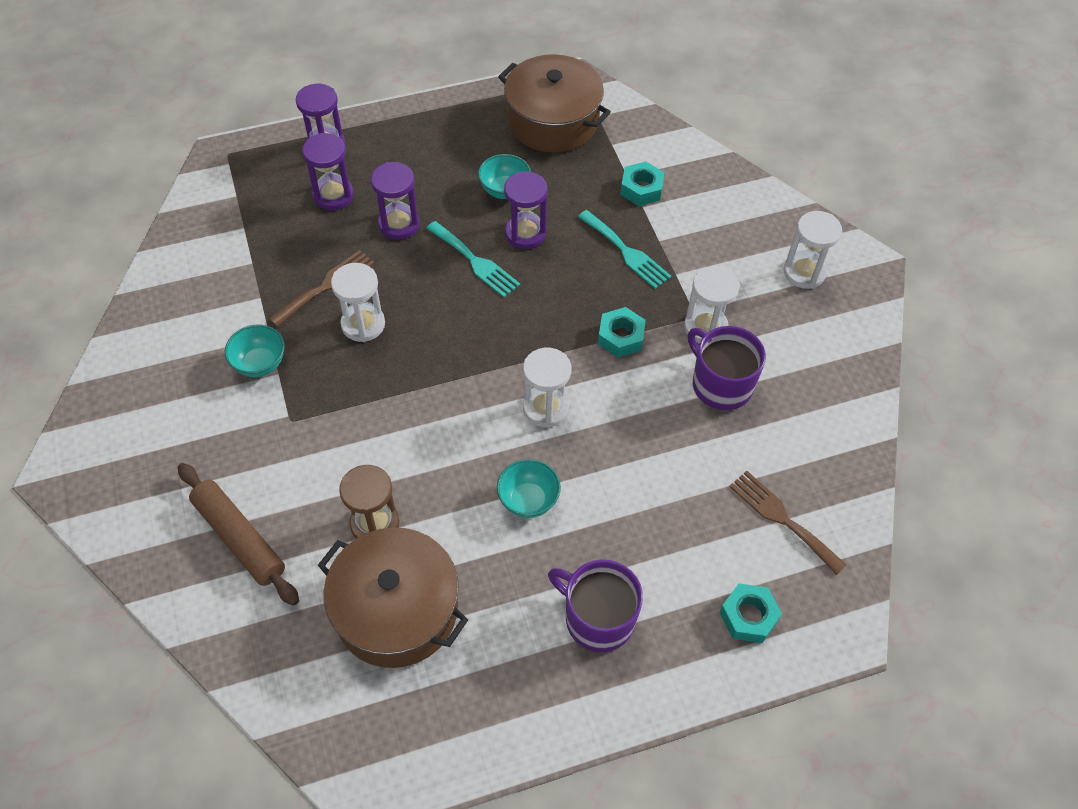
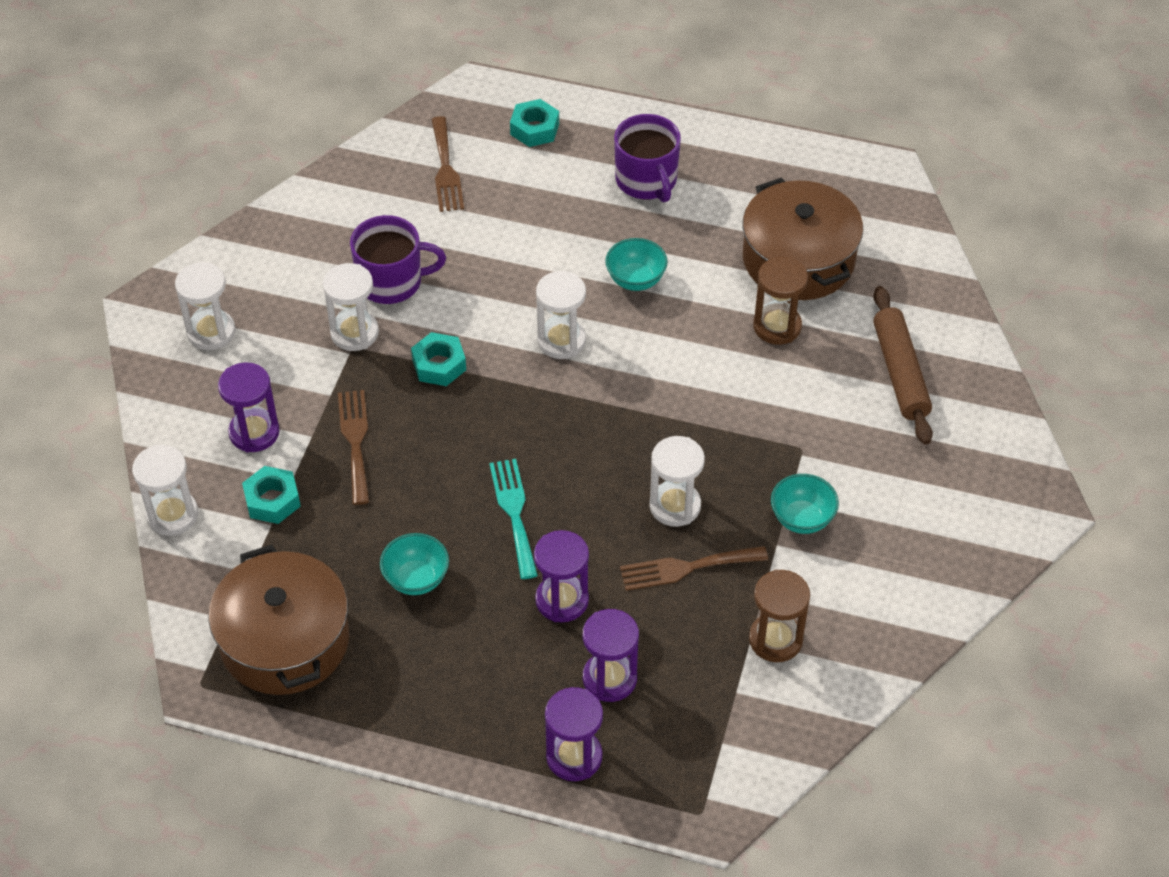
camera: 145 degrees left, 5 degrees down
purple hourglass [504,171,548,249] -> purple hourglass moved to [218,362,280,452]
turquoise fork [578,210,671,289] -> brown fork [338,390,369,505]
purple mug [688,326,766,410] -> purple mug turned 90 degrees counterclockwise [350,215,446,304]
none -> white hourglass [132,445,198,536]
none -> brown hourglass [749,569,810,662]

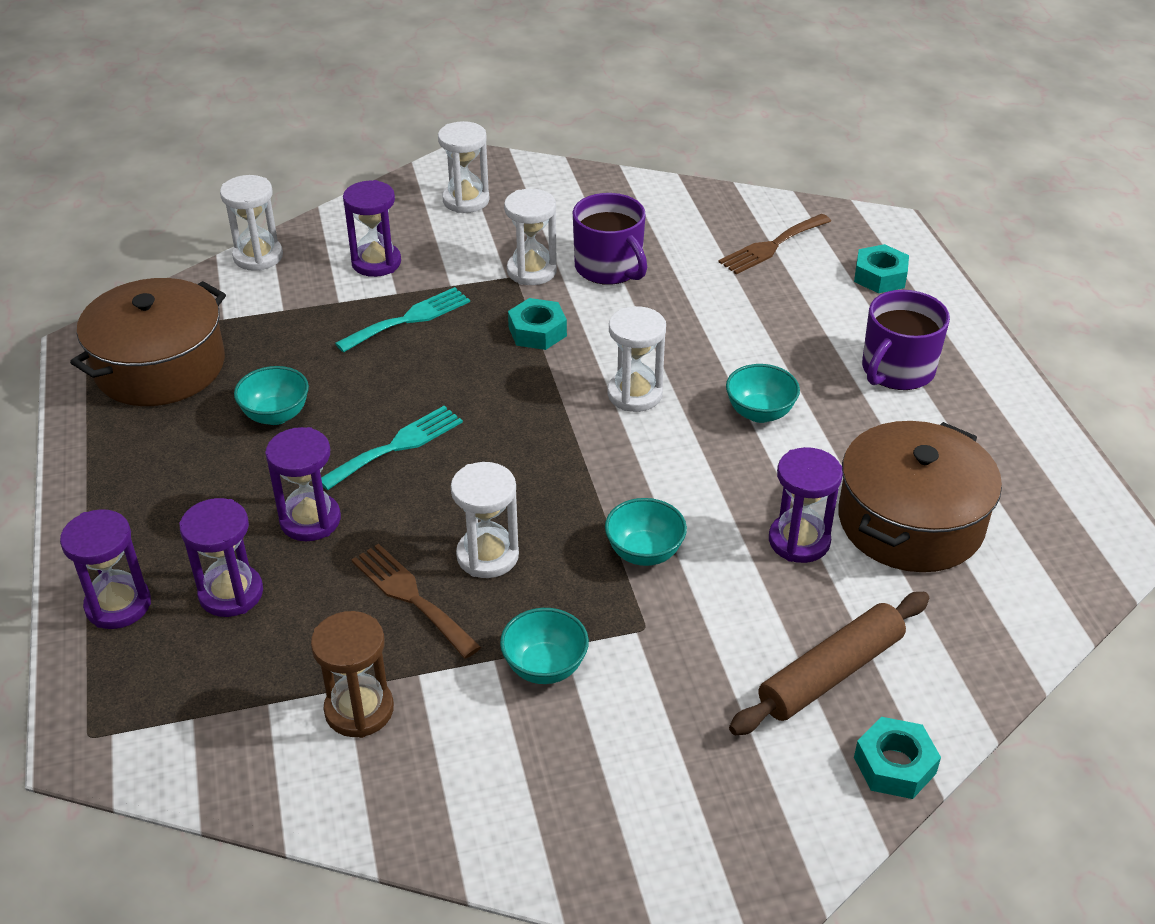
camera: 60 degrees right, 10 degrees down
turquoise nut [242,466,301,524] -> turquoise nut moved to [854,717,941,799]
brown fork [338,390,369,505] -> turquoise fork [335,287,470,352]
brown hourglass [753,257,808,345] -> purple hourglass [769,447,843,563]
none -> turquoise bowl [605,498,687,566]

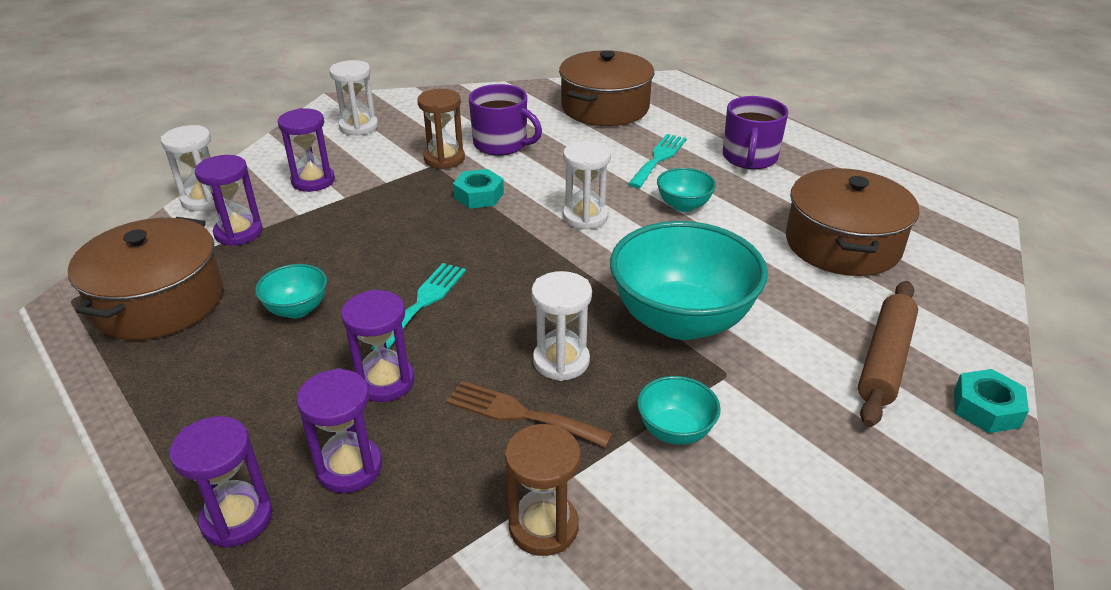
camera: 25 degrees left, 5 degrees down
turquoise fork [335,287,470,352] -> turquoise fork moved to [628,134,687,188]
white hourglass [504,189,557,285] -> brown hourglass [417,89,465,169]
turquoise bowl [605,498,687,566] -> turquoise bowl [610,221,768,340], size x2.14
brown fork [719,214,831,274] -> brown pot [559,50,654,126]
purple hourglass [769,447,843,563] -> purple hourglass moved to [195,155,263,246]
turquoise nut [854,244,909,293] -> none

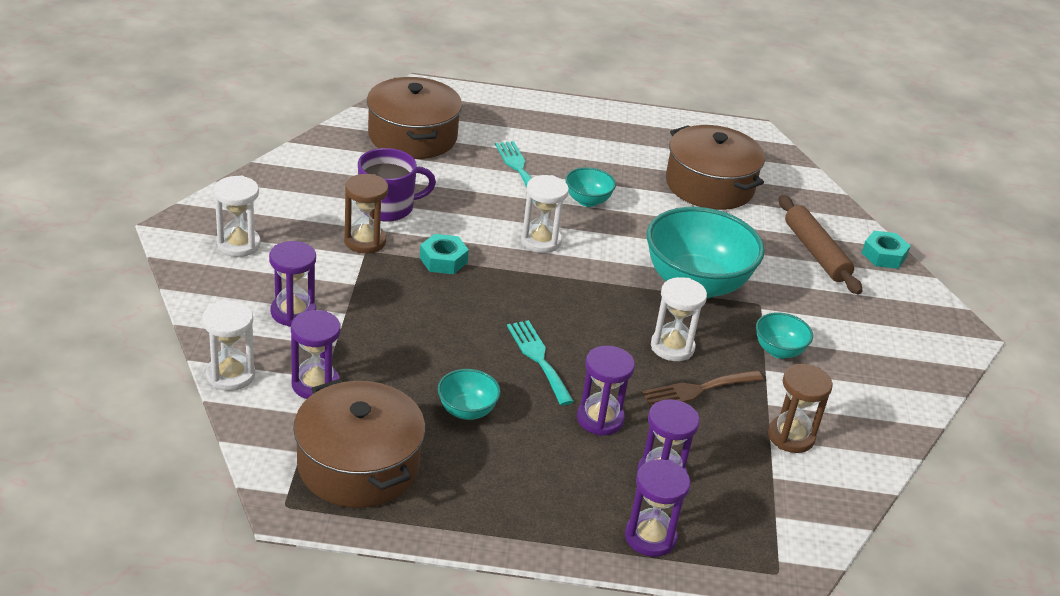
camera: 50 degrees left, 0 degrees up
purple mug [723,96,789,169] -> none

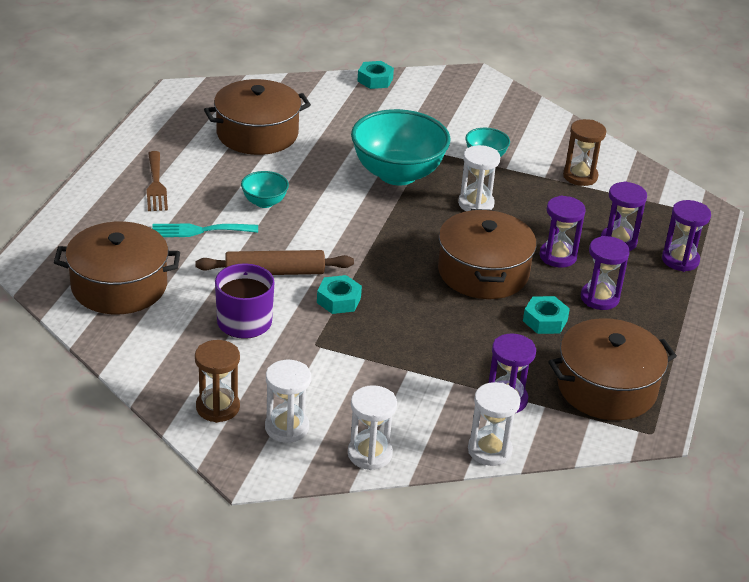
camera: 75 degrees left, 0 degrees up
purple hourglass [269,241,316,327] -> purple hourglass moved to [581,236,630,310]
brown hourglass [344,174,388,253] -> brown hourglass moved to [195,340,240,423]
turquoise bowl [438,369,501,420] -> turquoise nut [523,296,570,334]
turquoise fork [507,320,574,406] -> brown pot [438,209,537,299]
white hourglass [521,175,569,253] -> white hourglass moved to [348,385,397,470]
brown fork [642,370,764,407] -> brown fork moved to [147,151,168,211]
brown rolling pin [779,195,862,295] -> brown rolling pin moved to [195,250,354,275]

